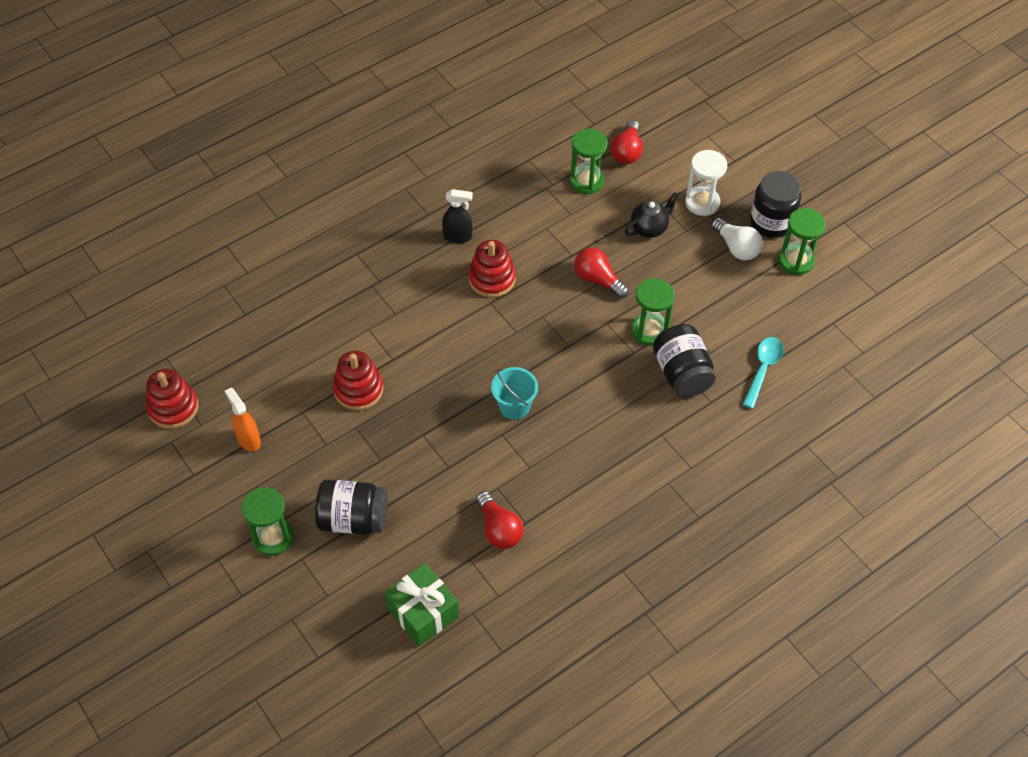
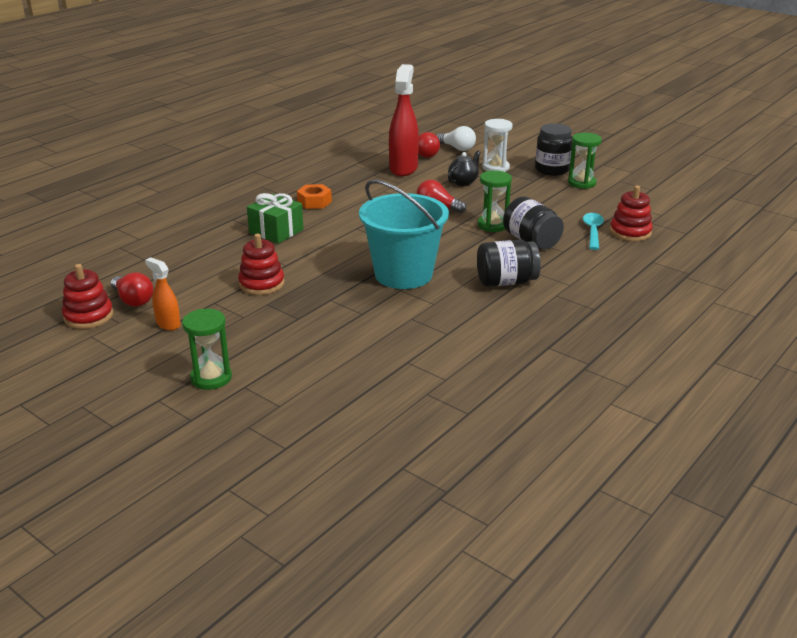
camera: 15 degrees left, 25 degrees down
black jar [315,479,388,535] -> black jar moved to [477,240,541,287]
green gift [384,563,459,646] -> green gift moved to [247,193,303,244]
black spray bottle [442,189,473,243] -> orange nut [297,184,332,209]
red stacking toy [468,240,516,297] -> red stacking toy moved to [610,186,653,241]
red light bulb [476,491,524,549] -> red light bulb moved to [111,272,153,307]
turquoise bucket [491,367,538,420] -> turquoise bucket [359,180,449,289], size x2.12
green hourglass [570,129,608,194] -> red spray bottle [389,64,419,176]
white light bulb [711,218,763,260] -> white light bulb moved to [436,126,476,151]

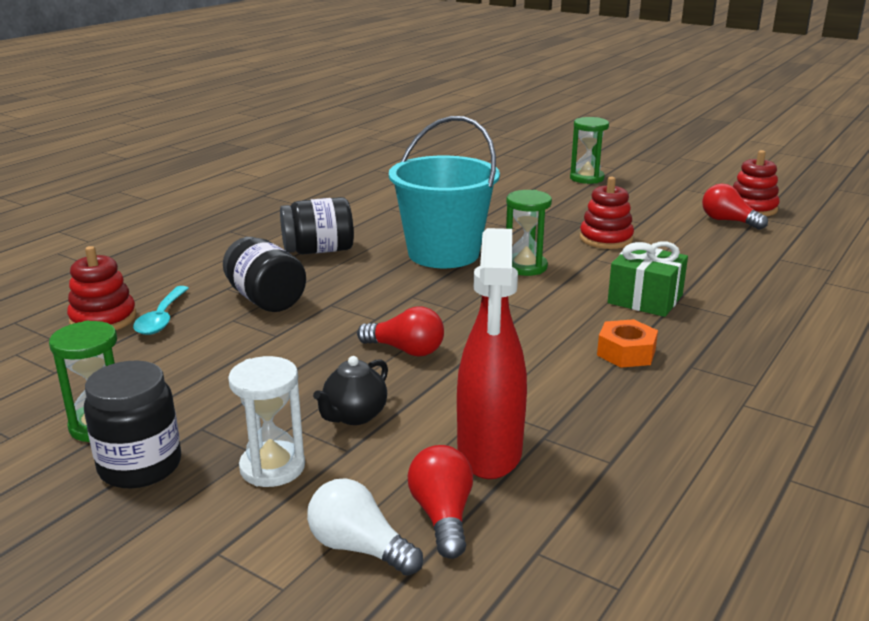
camera: 175 degrees right, 5 degrees down
orange spray bottle [145,257,181,330] -> none
green hourglass [478,170,512,232] -> green hourglass moved to [506,190,552,276]

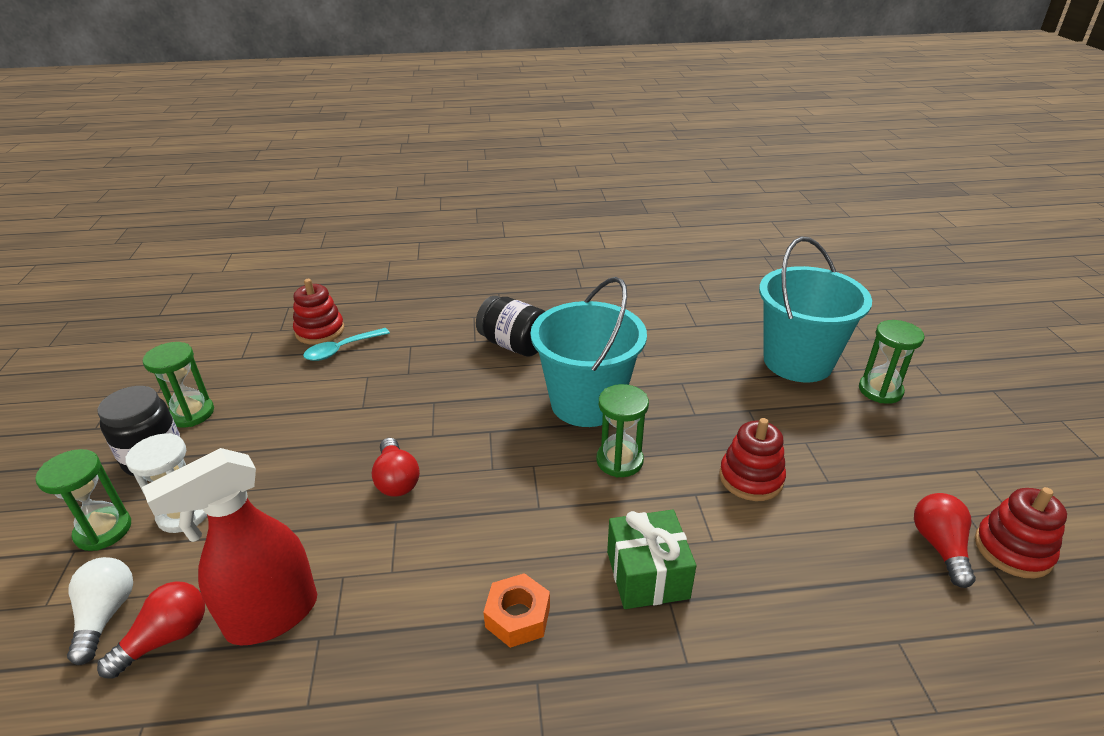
camera: 50 degrees right, 10 degrees up
black jar [223,237,306,312] -> none
black teapot [313,356,388,425] -> none
none -> green hourglass [35,449,131,551]
none -> turquoise bucket [759,237,872,382]

